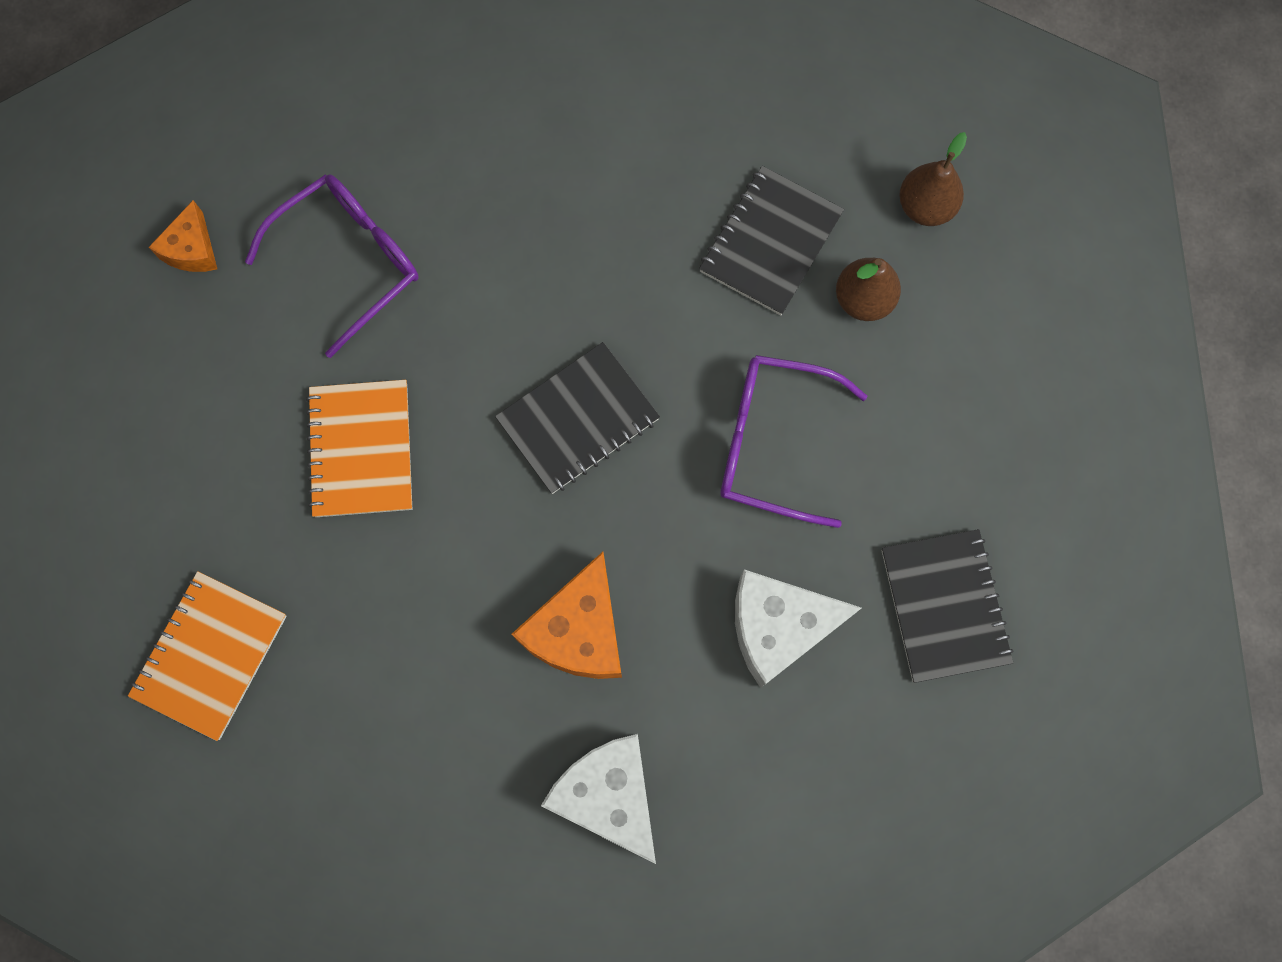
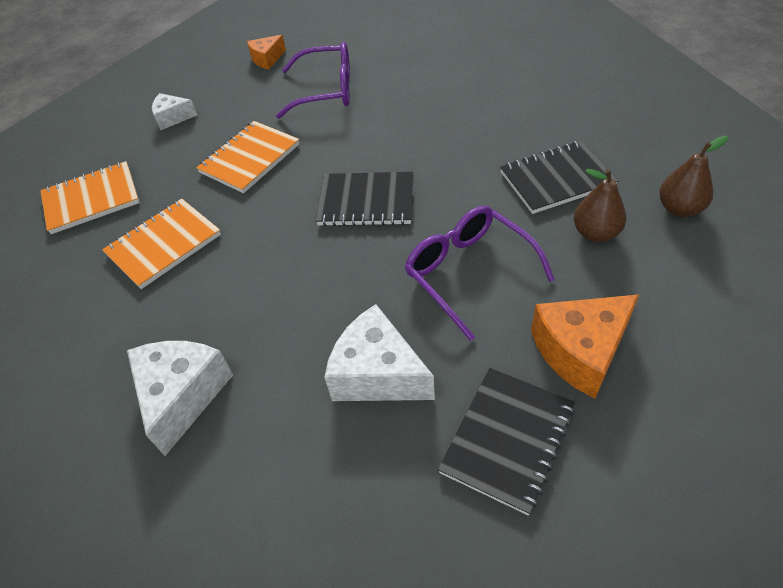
camera: 45 degrees right, 25 degrees down
orange cheese [512,552,622,679] -> orange cheese moved to [531,294,639,398]
none -> orange notebook [102,199,221,289]
none -> white cheese [152,93,197,130]

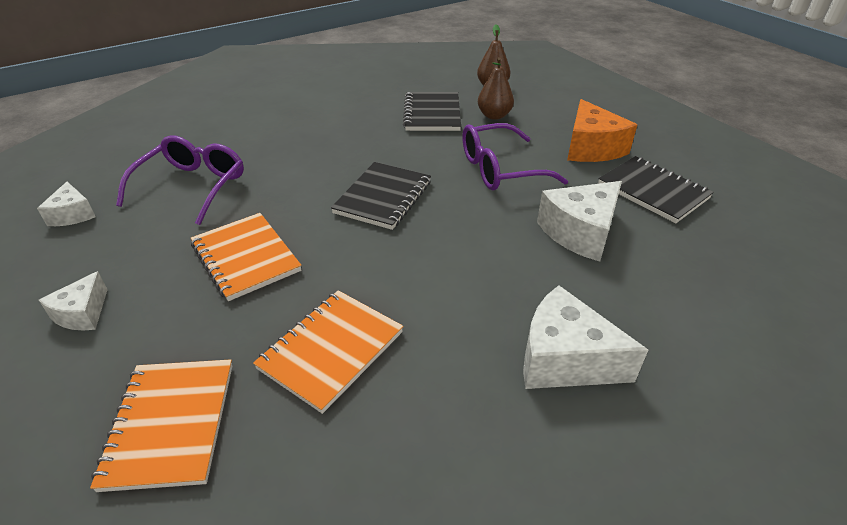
camera: 75 degrees left, 10 degrees down
orange notebook [102,199,221,289] -> orange notebook turned 60 degrees clockwise [253,290,403,414]
orange cheese [247,35,286,69] -> white cheese [37,182,96,226]

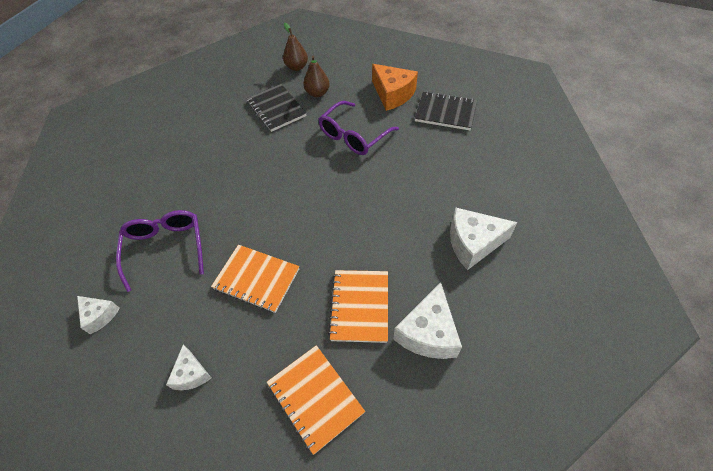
camera: 30 degrees left, 15 degrees up
black notebook [331,162,431,230] -> none
white cheese [537,181,622,262] -> white cheese moved to [393,282,462,359]

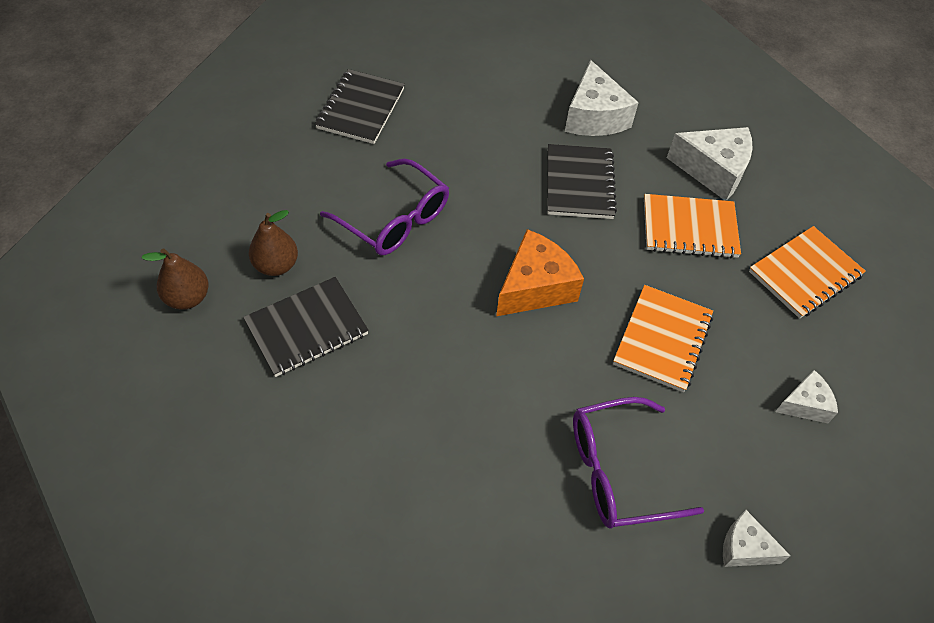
camera: 95 degrees left, 0 degrees up
white cheese [77,296,120,334] -> white cheese turned 105 degrees counterclockwise [723,510,791,567]
orange cheese [372,64,418,111] -> orange cheese moved to [496,229,584,316]
none -> black notebook [548,144,617,219]

